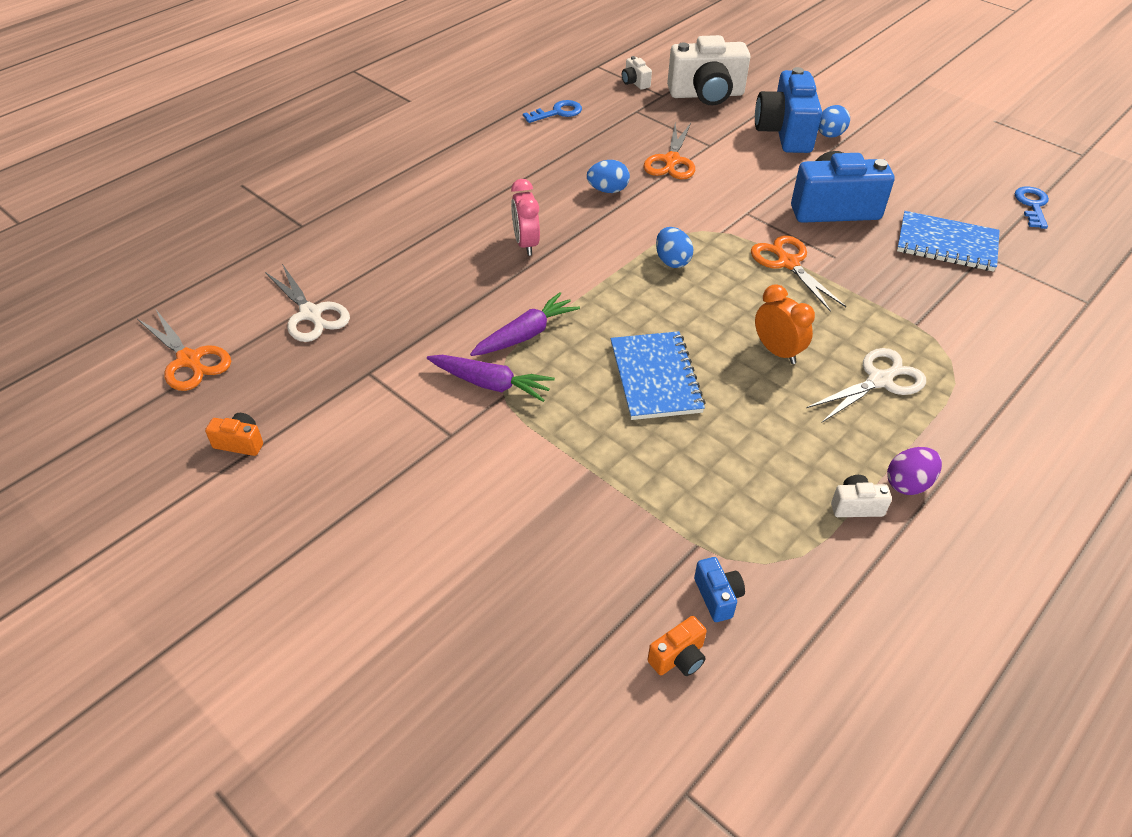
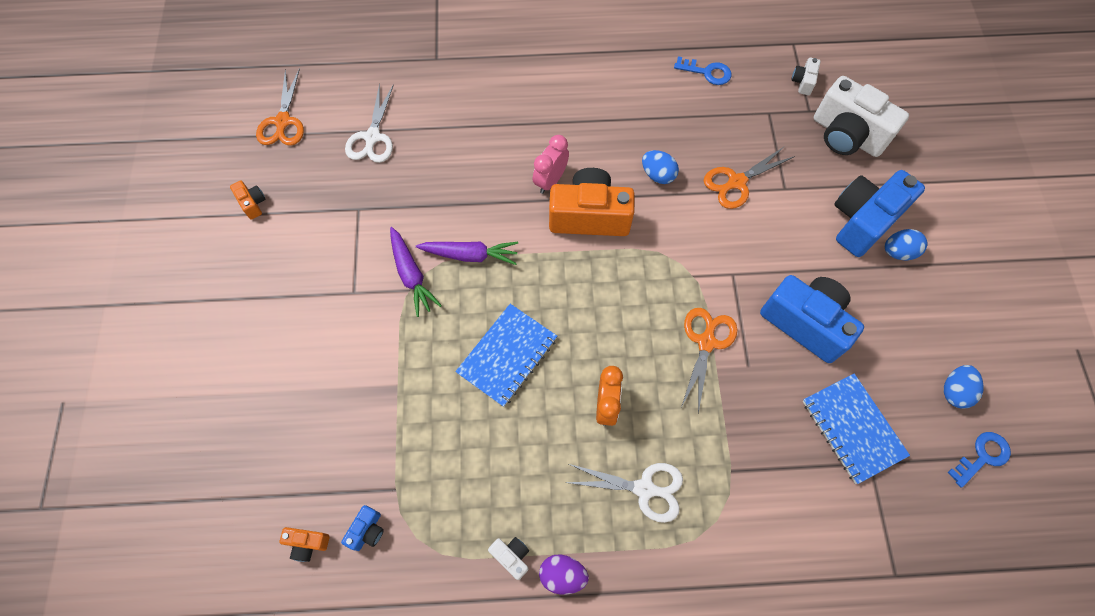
camera: 45 degrees right, 20 degrees up
blue egg [656,227,694,268] -> blue egg moved to [944,365,984,409]
none -> orange camera [549,168,635,236]

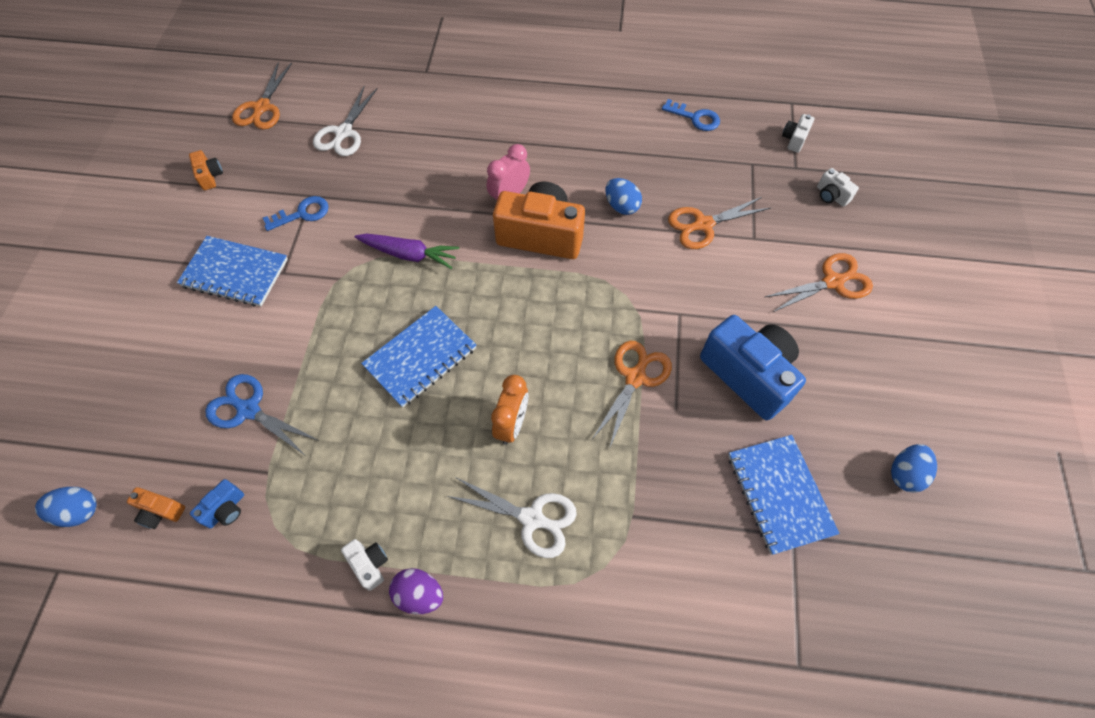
camera: 10 degrees right, 5 degrees down
purple carrot [390,227,442,317] -> none
white camera [814,76,909,157] -> white camera [817,168,859,207], size x0.43
blue camera [834,170,925,257] -> orange scissors [765,253,873,312]
blue egg [885,229,928,261] -> blue egg moved to [35,487,97,527]
blue key [948,432,1011,488] -> blue key moved to [263,196,329,231]
none -> blue notebook [177,236,288,306]
none -> blue scissors [205,374,320,456]

